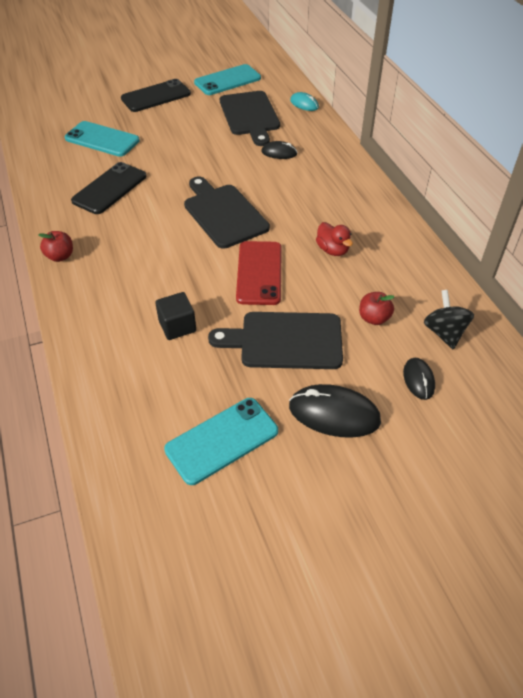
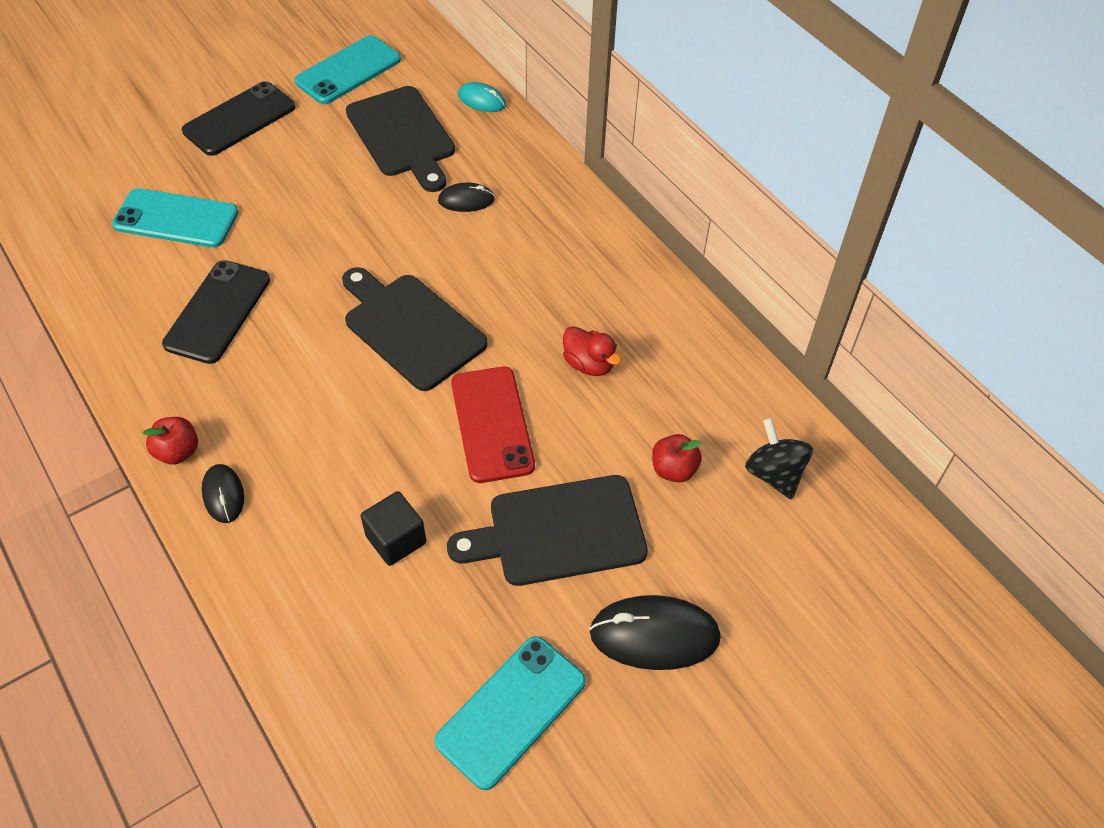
camera: 15 degrees left, 5 degrees up
black mouse [403,358,435,400] -> black mouse moved to [202,464,244,523]

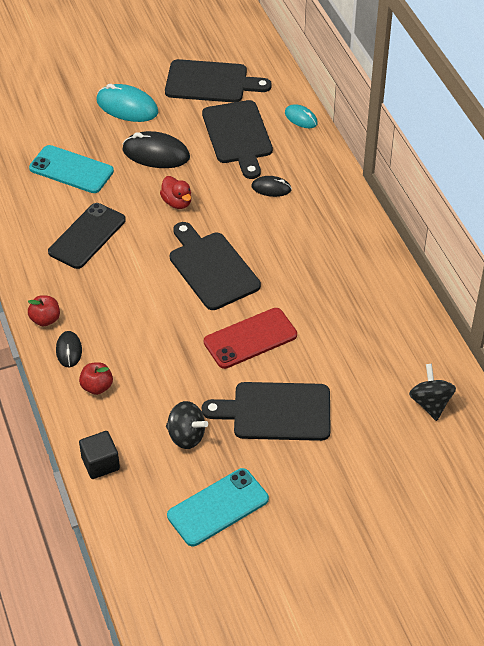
camera: 15 degrees right, 5 degrees down
black phone [182,81,295,156] -> turquoise mouse [96,84,158,122]
turquoise phone [294,35,401,104] -> black cutting board [165,59,272,103]
black cube [361,491,426,566] -> black cube moved to [79,431,120,479]
red phone [451,367,535,483] -> red phone turned 60 degrees clockwise [204,308,297,369]
red duck [563,326,622,376] -> red duck moved to [160,176,192,209]
black mouse [589,595,721,670] -> black mouse moved to [122,131,190,168]
red apple [652,434,702,482] -> red apple moved to [79,362,113,395]
none -> black spinning top [166,401,208,449]

